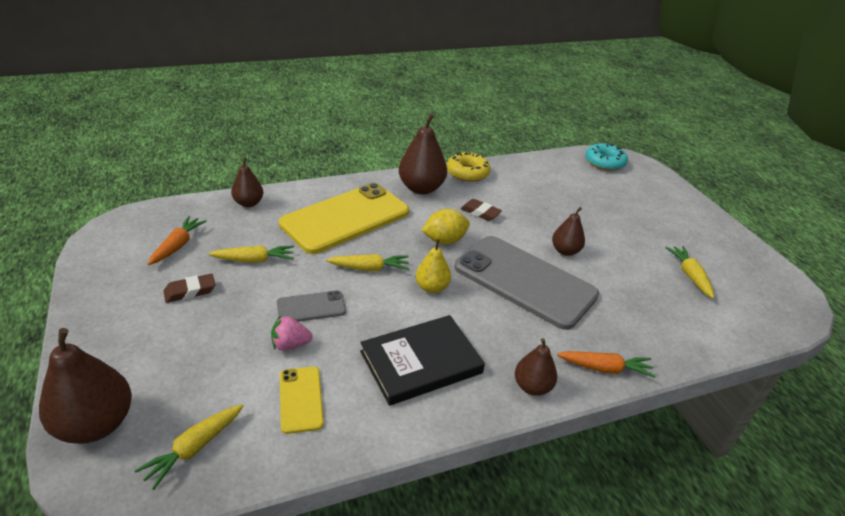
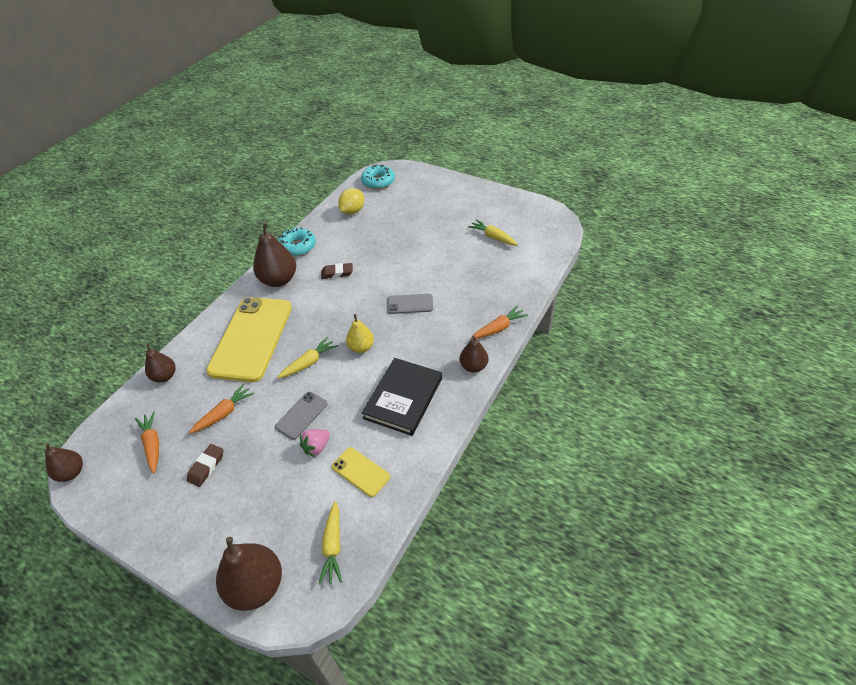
camera: 35 degrees left, 10 degrees up
yellow carrot [209,245,294,263] -> orange carrot [189,384,255,434]
yellow lemon [421,209,470,244] -> yellow lemon moved to [338,188,364,214]
yellow donut [447,152,491,182] -> turquoise donut [278,227,316,257]
grey phone [454,236,599,330] -> grey phone [387,294,433,314], size x0.45
brown pear [552,207,585,256] -> brown pear moved to [45,443,83,482]

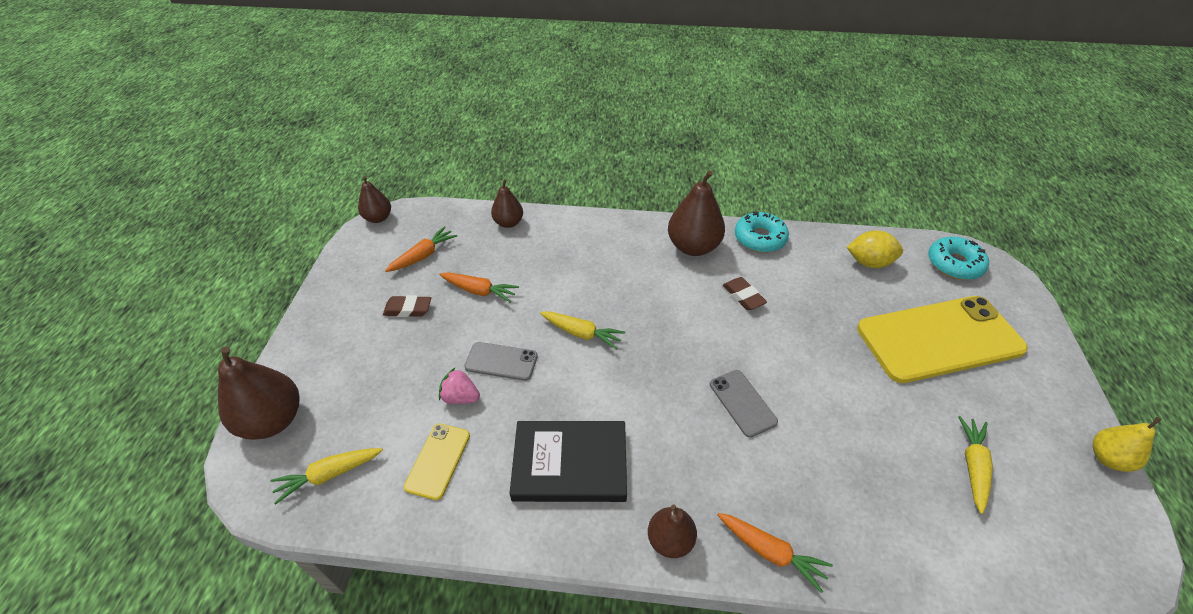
camera: 65 degrees right, 0 degrees up
yellow phone [206,297,292,382] -> yellow phone moved to [857,296,1028,383]
yellow pear [346,314,374,353] -> yellow pear moved to [1093,417,1162,472]

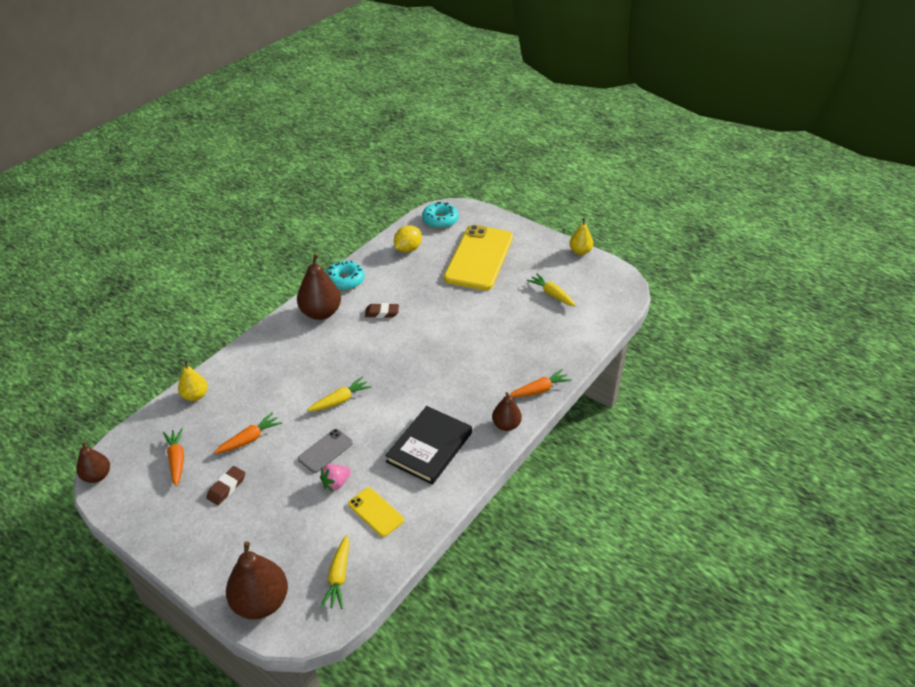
camera: 60 degrees left, 5 degrees down
brown pear [491,179,523,228] -> yellow pear [178,360,208,401]
grey phone [710,370,778,438] -> none

